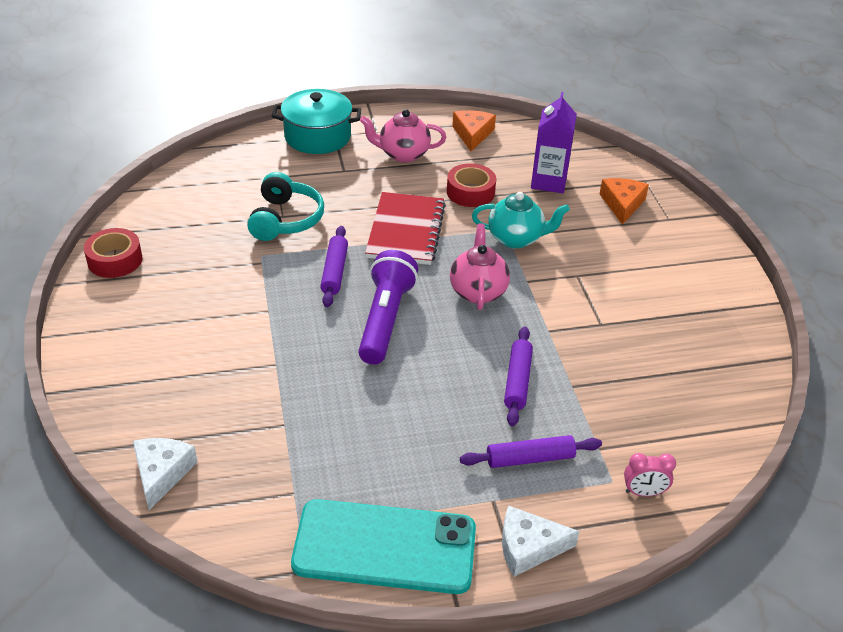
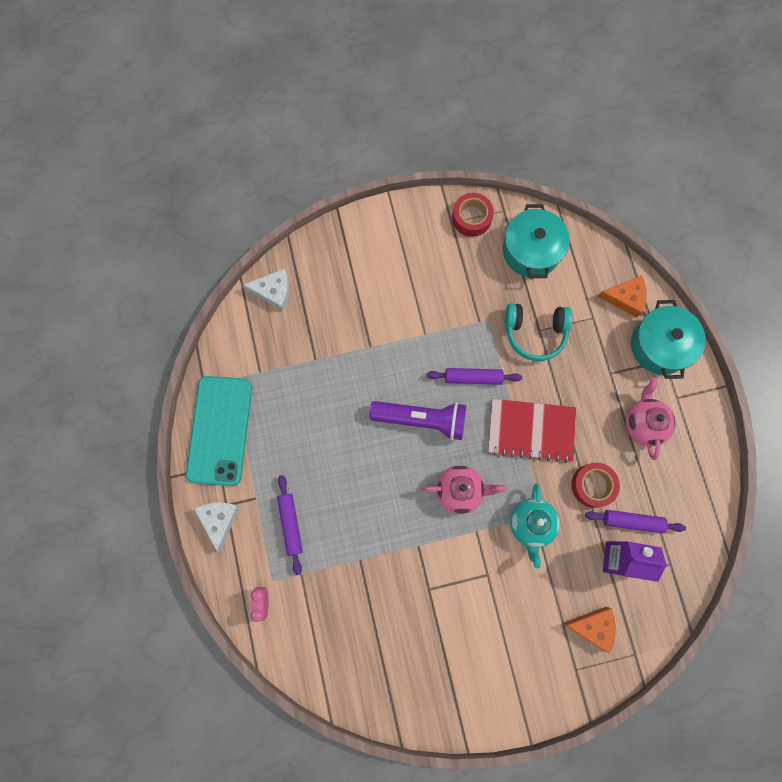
camera: 90 degrees right, 35 degrees up
orange cheese [452,110,496,151] -> orange cheese moved to [598,275,647,318]
purple rolling pin [504,326,533,426] -> purple rolling pin moved to [585,510,686,533]
none -> turquoise pot [503,204,570,278]

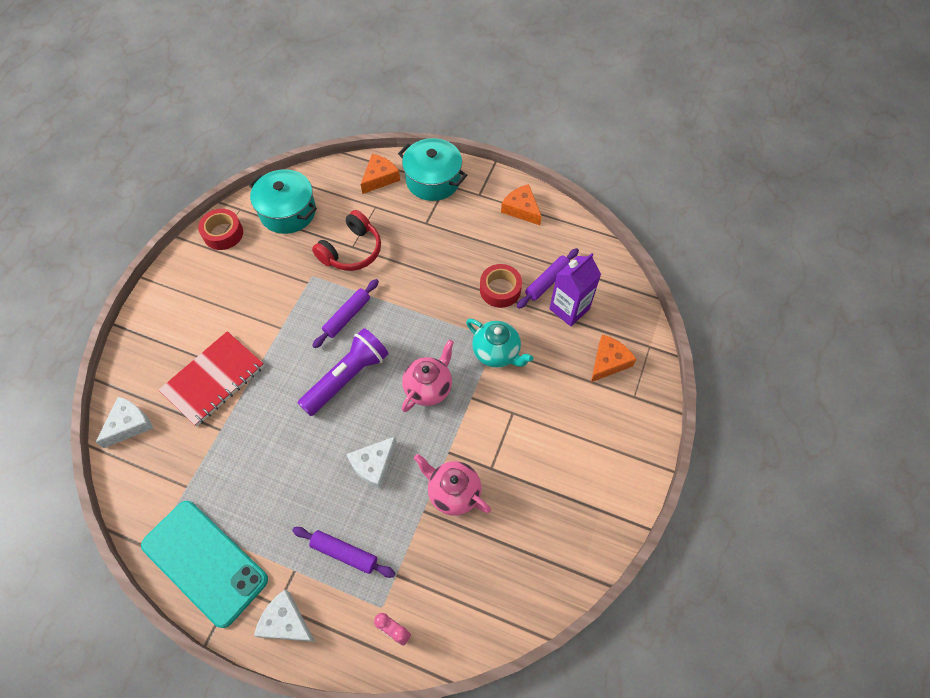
camera: 55 degrees left, 15 degrees down
red notebook [488,399,576,463] -> red notebook moved to [159,331,264,426]
turquoise headphones [505,303,572,361] -> red headphones [312,210,381,271]
pink teapot [625,377,675,460] -> pink teapot moved to [414,454,491,516]
none -> white cheese [347,436,397,489]
none -> orange cheese [501,184,542,225]

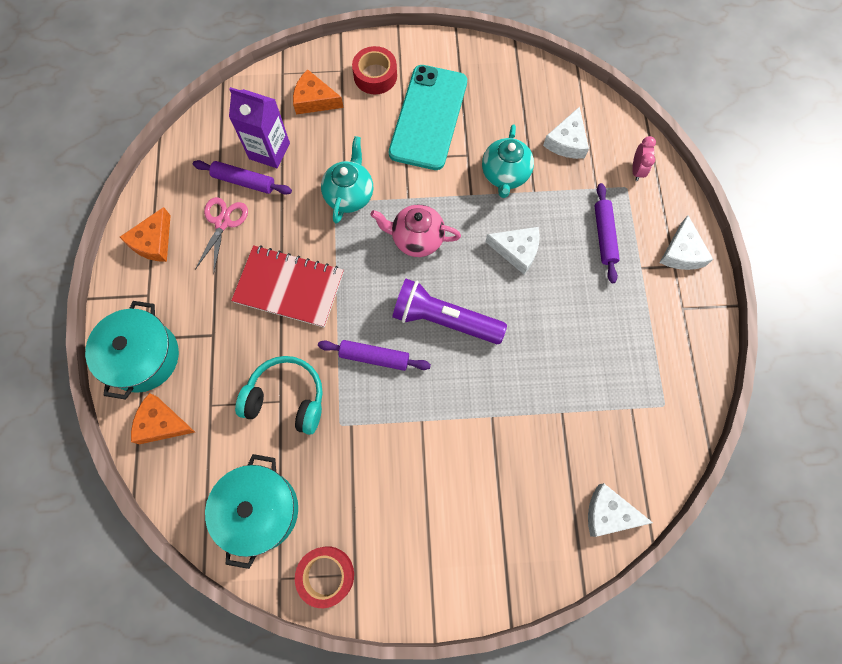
camera: 115 degrees left, 10 degrees up
turquoise phone [141,501,268,628] -> turquoise phone moved to [389,65,467,170]
red notebook [159,331,264,426] -> red notebook moved to [231,245,344,328]
red headphones [312,210,381,271] -> turquoise headphones [235,356,323,435]
pink teapot [414,454,491,516] -> turquoise teapot [482,125,534,198]
red tape [480,264,522,308] -> red tape moved to [352,46,397,94]
none -> pink scissors [195,197,248,274]
none -> white cheese [543,106,589,159]

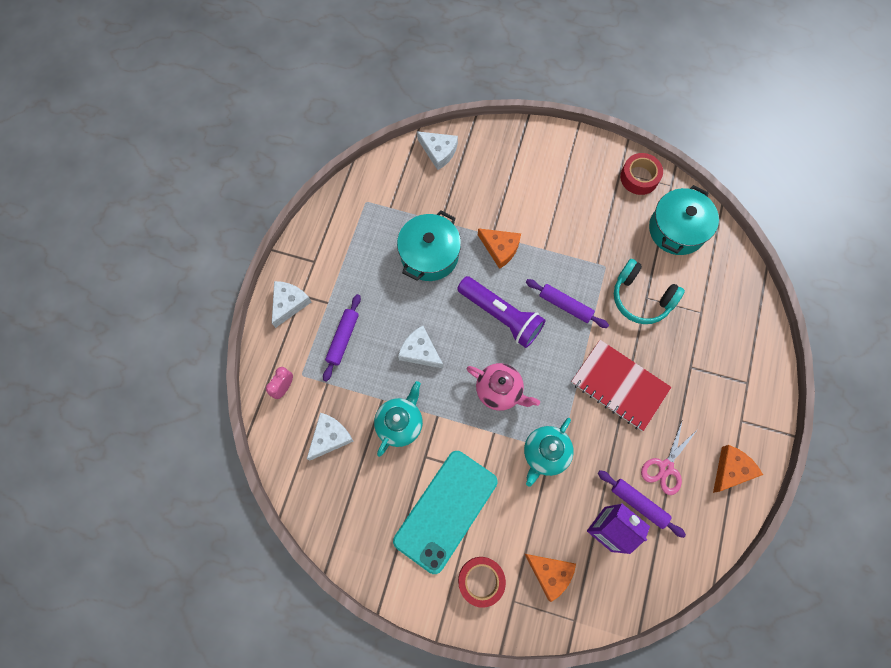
camera: 160 degrees left, 0 degrees up
turquoise pot [85,301,179,400] -> turquoise pot moved to [397,210,461,281]
orange cheese [131,393,195,444] -> orange cheese moved to [478,228,521,269]

